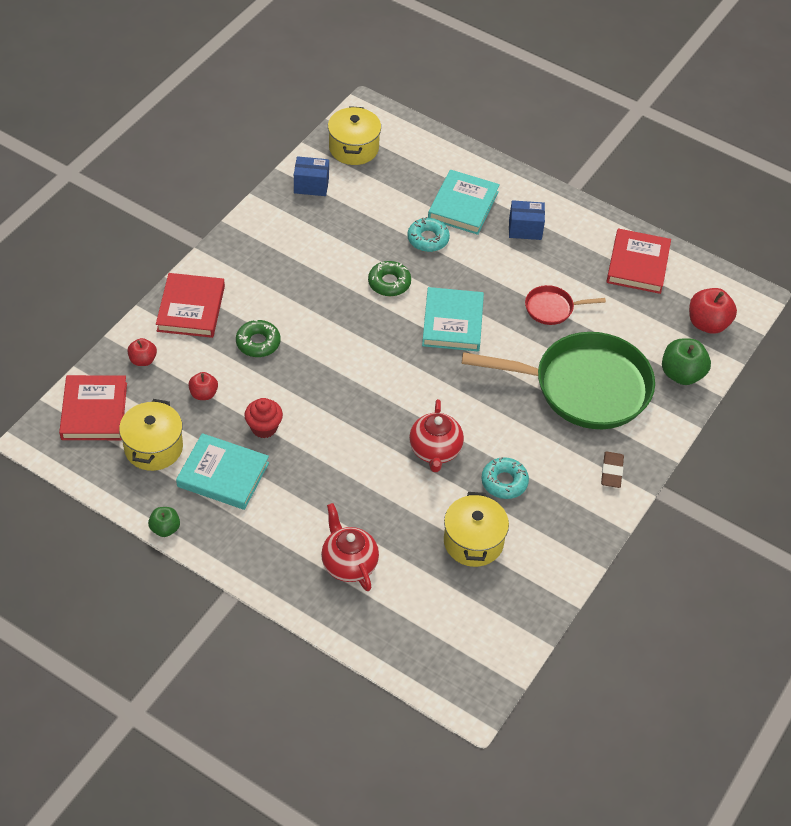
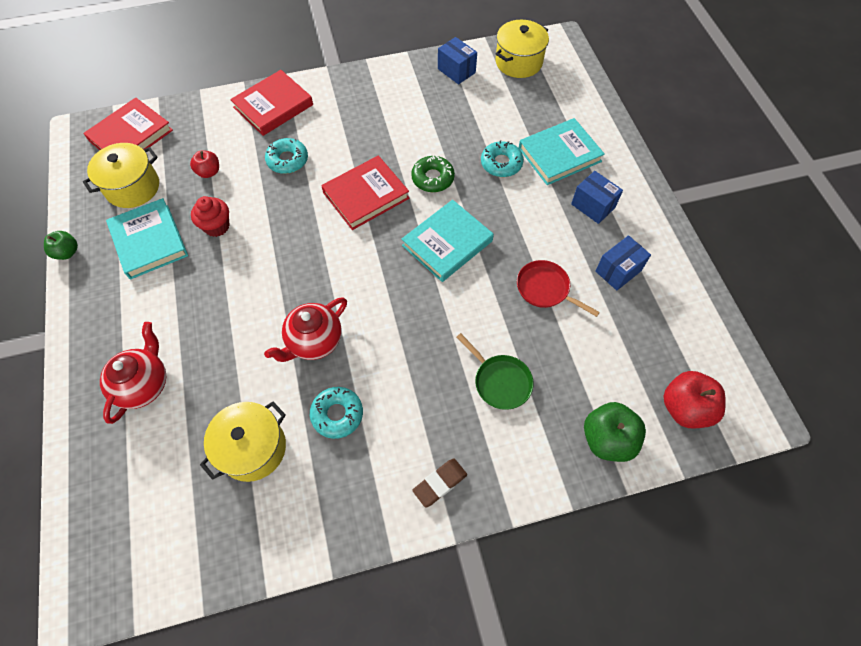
camera: 45 degrees right, 10 degrees up
red apple [127,338,157,366] -> none
green donut [236,319,281,357] -> turquoise donut [265,138,308,174]
green pan [462,332,655,429] -> green pan [456,333,534,410], size x0.43
red book [606,228,671,294] -> red book moved to [321,155,409,230]
none -> blue box [596,235,651,291]

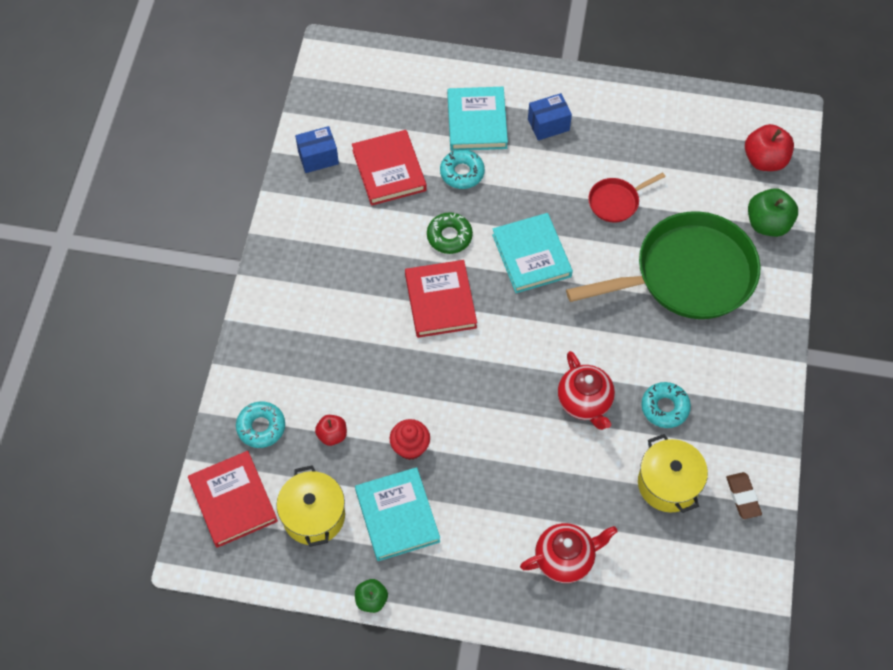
camera: 65 degrees left, 0 degrees up
red teapot [100,322,166,424] -> red teapot turned 120 degrees clockwise [520,523,618,583]
turquoise book [106,198,188,279] -> turquoise book turned 75 degrees clockwise [355,467,440,561]
red book [230,70,313,136] -> red book moved to [352,130,427,206]
turquoise donut [265,138,308,174] -> turquoise donut moved to [236,401,285,448]
brown eraser [412,458,467,508] -> brown eraser moved to [726,472,762,519]
green pan [456,333,534,410] -> green pan [566,211,760,319], size x2.31
yellow pot [496,20,549,78] -> none
blue box [596,235,651,291] -> none

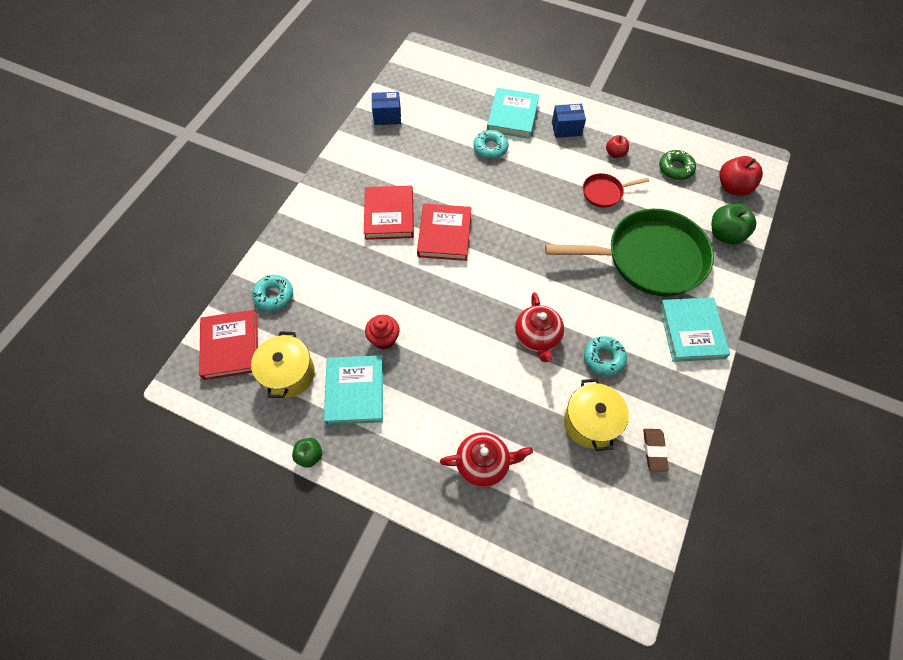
camera: 15 degrees right, 0 degrees up
red apple [315,415,347,446] -> red apple moved to [606,135,629,158]
red book [352,130,427,206] -> red book moved to [364,186,414,240]
green donut [427,212,473,254] -> green donut moved to [659,150,696,180]
turquoise book [492,213,573,293] -> turquoise book moved to [659,297,730,362]

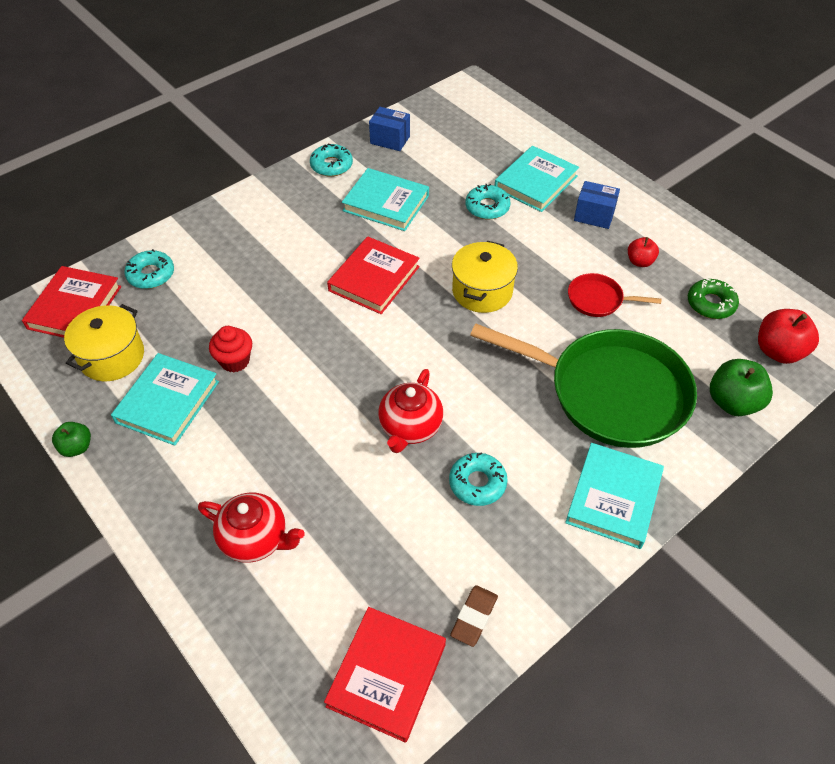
camera: 25 degrees right, 10 degrees down
red book [364,186,414,240] -> red book moved to [324,607,446,743]
yellow pot [564,378,629,451] -> yellow pot moved to [452,241,518,313]
none -> turquoise donut [310,144,353,177]
none -> turquoise book [342,168,429,231]

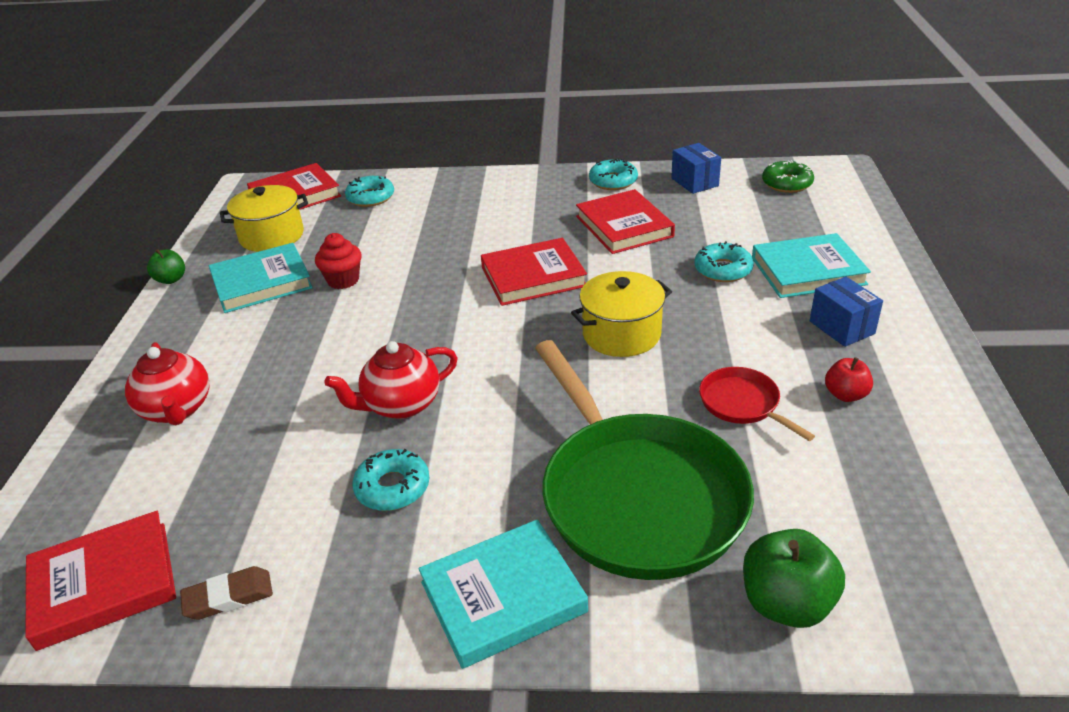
camera: 45 degrees right, 15 degrees down
turquoise book [342,168,429,231] -> red book [576,189,675,254]
green donut [688,279,739,319] -> green donut moved to [762,160,814,193]
red apple [758,309,819,364] -> none

